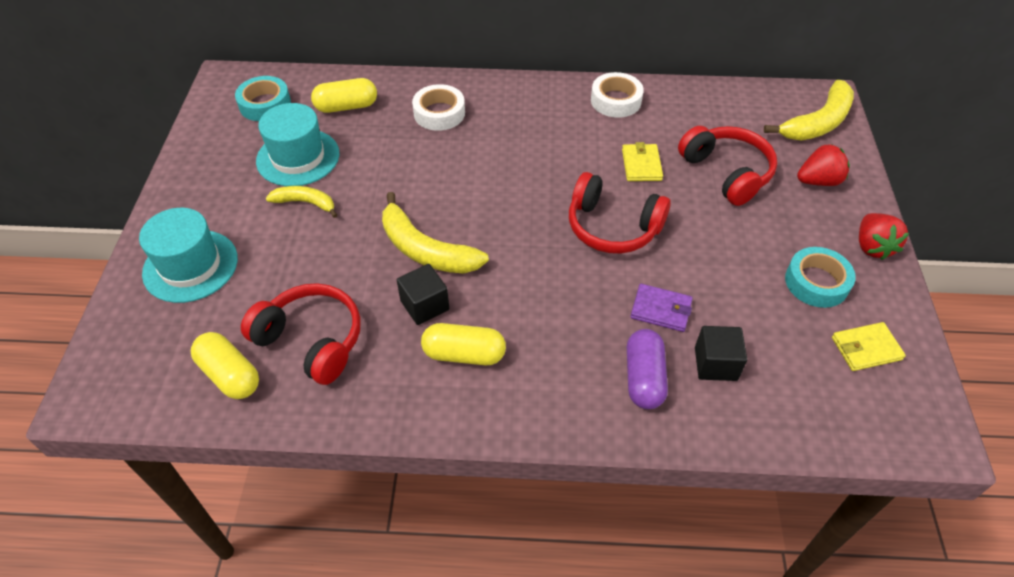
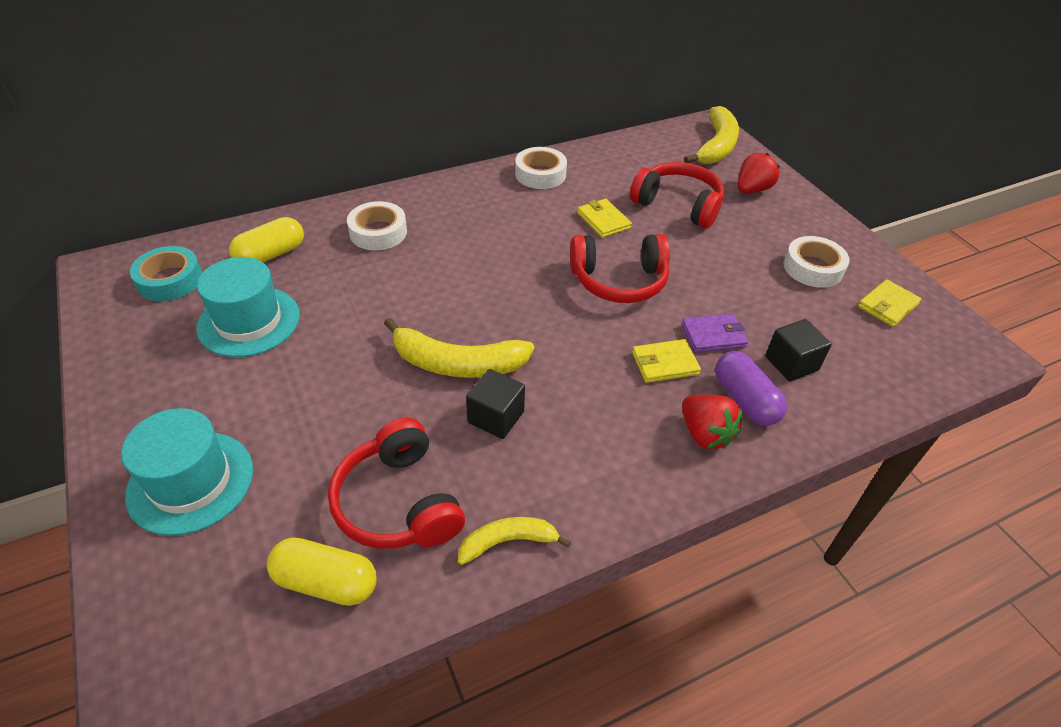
camera: 30 degrees left, 5 degrees down
red headphones [241,283,361,385] -> red headphones turned 120 degrees counterclockwise [328,418,465,549]
yellow banana [266,186,337,218] -> yellow banana moved to [458,517,571,565]
yellow capsule [421,323,506,365] -> none
turquoise tape [785,247,856,308] -> white tape [783,236,850,288]
red strawberry [859,213,909,260] -> red strawberry moved to [682,395,742,449]
none -> yellow wallet [632,339,701,383]

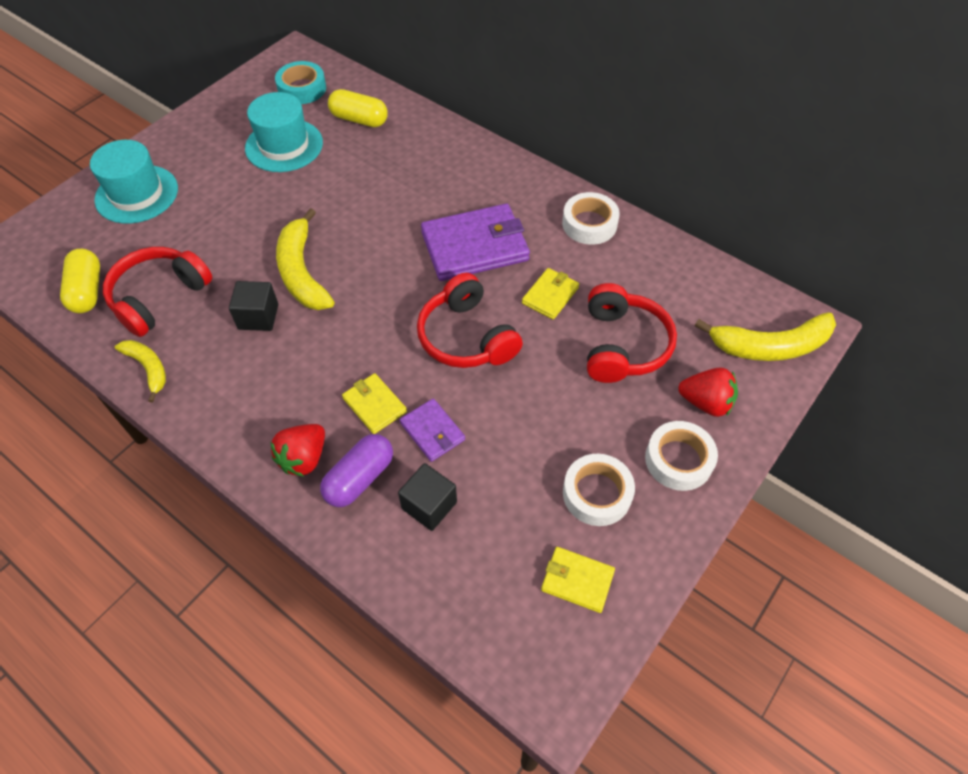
camera: 65 degrees right, 10 degrees up
white tape [347,201,407,250] -> white tape moved to [645,421,718,491]
none -> purple wallet [421,204,530,281]

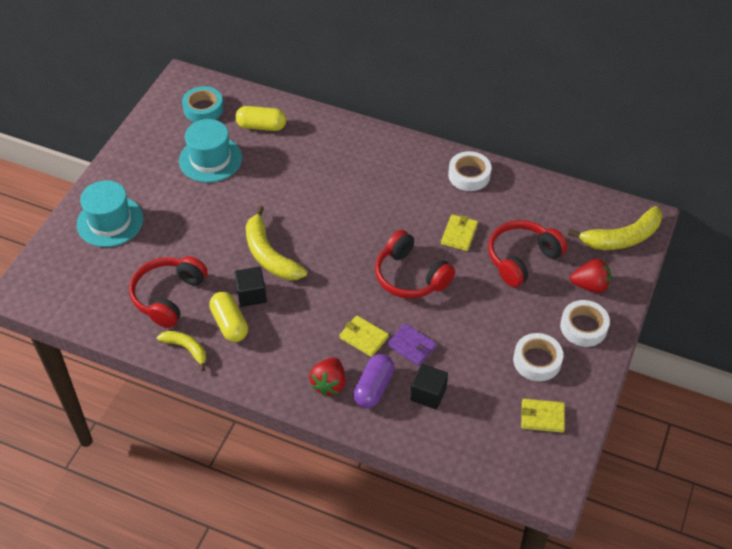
camera: 15 degrees left, 5 degrees down
yellow capsule [60,249,100,313] -> yellow capsule moved to [209,292,248,342]
purple wallet [421,204,530,281] -> none
red headphones [587,283,677,383] -> red headphones turned 120 degrees counterclockwise [488,220,567,287]

